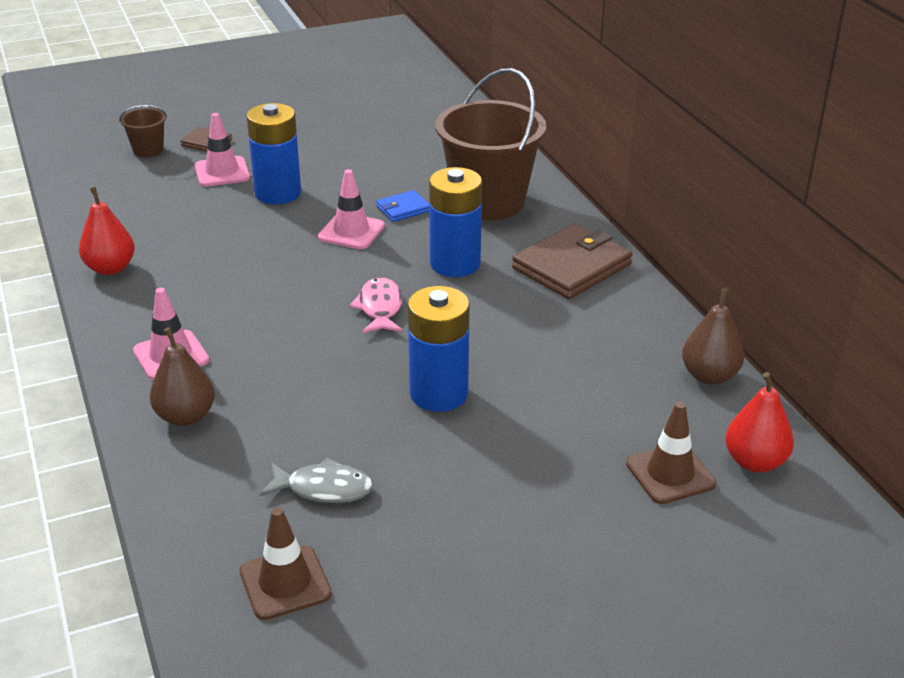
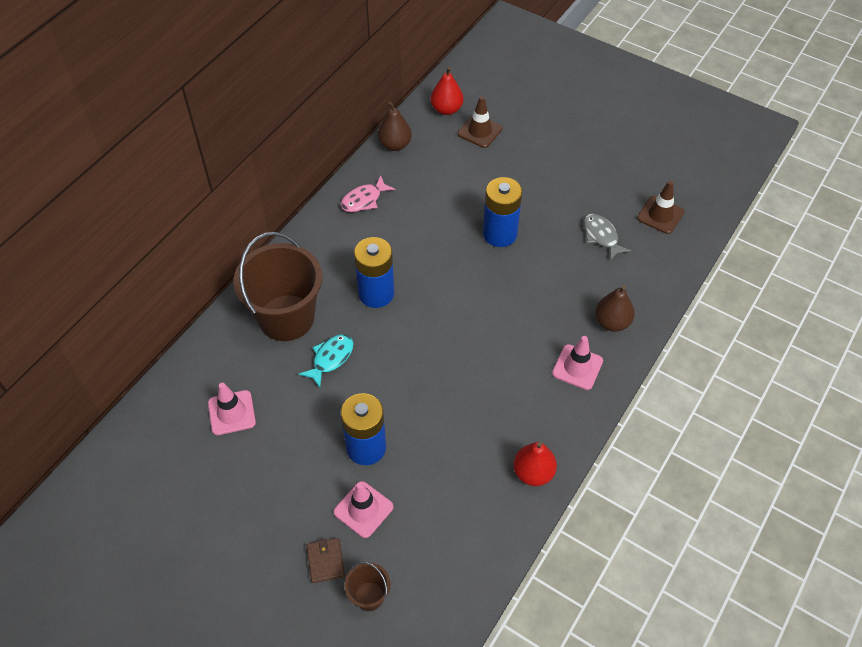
camera: 125 degrees left, 20 degrees up
pink traffic cone [318,169,385,249] -> pink traffic cone moved to [208,383,256,435]
pink fish [349,277,403,333] -> pink fish moved to [341,175,395,212]
blue wallet [376,190,429,222] -> turquoise fish [299,334,354,388]
brown wallet [512,223,633,299] -> none

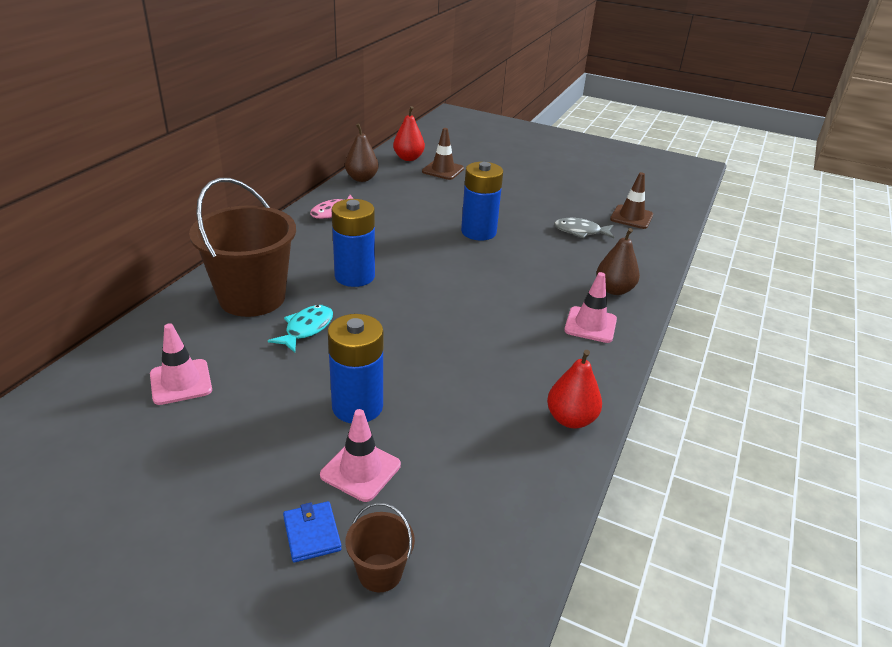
camera: 10 degrees left, 20 degrees down
brown wallet [306,538,345,583] -> blue wallet [283,501,342,562]
grey fish [584,214,631,261] -> grey fish turned 45 degrees counterclockwise [554,218,614,238]

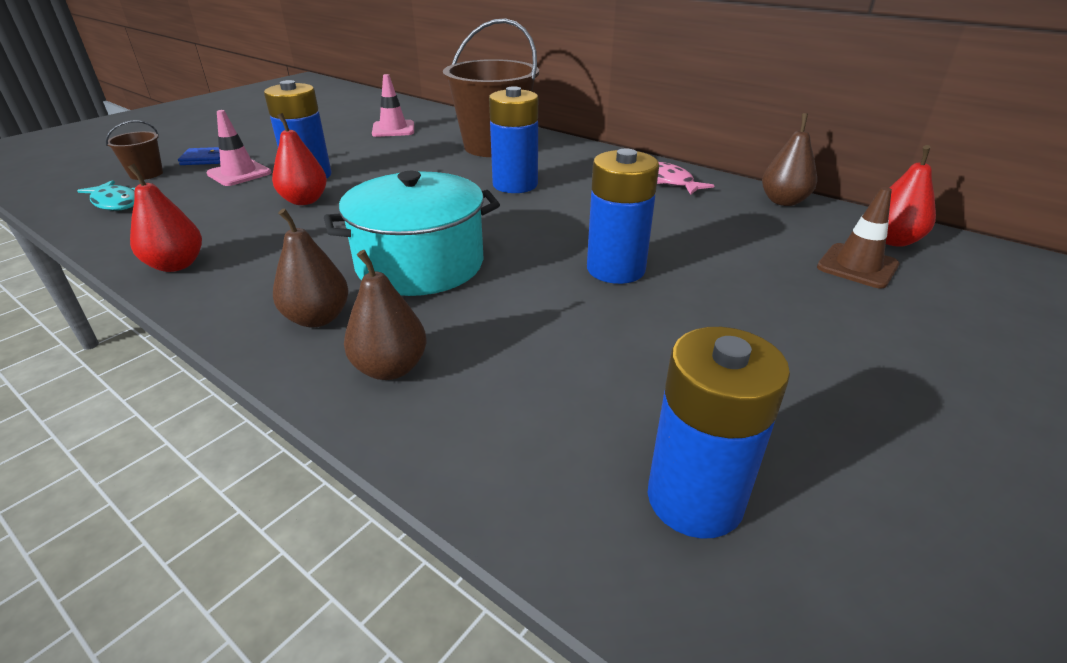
camera: 105 degrees right, 0 degrees up
turquoise fish [268,305,333,353] -> turquoise fish moved to [77,180,135,211]
grey fish [554,218,614,238] -> none
pink traffic cone [564,272,617,343] -> brown pear [273,208,349,328]
brown traffic cone [610,172,653,229] -> blue battery [647,327,790,539]
none -> red pear [272,113,327,205]
none -> turquoise pot [324,171,500,296]

